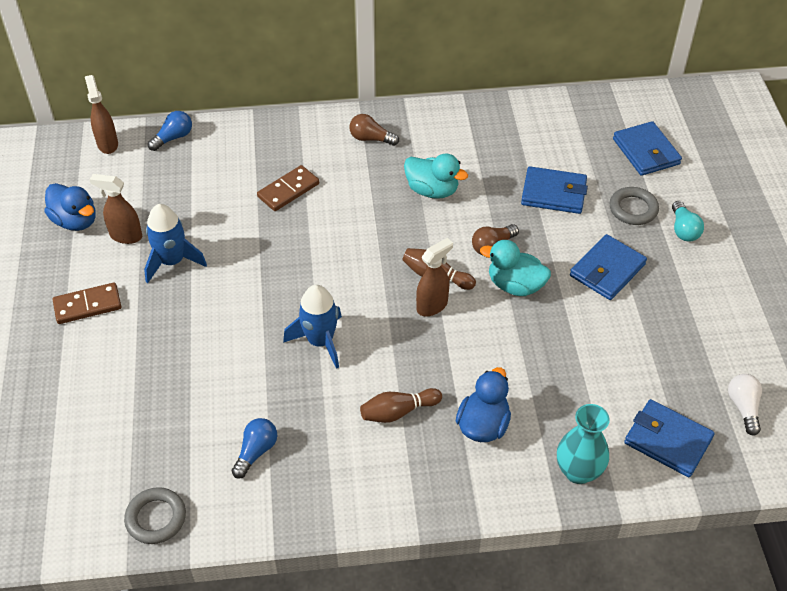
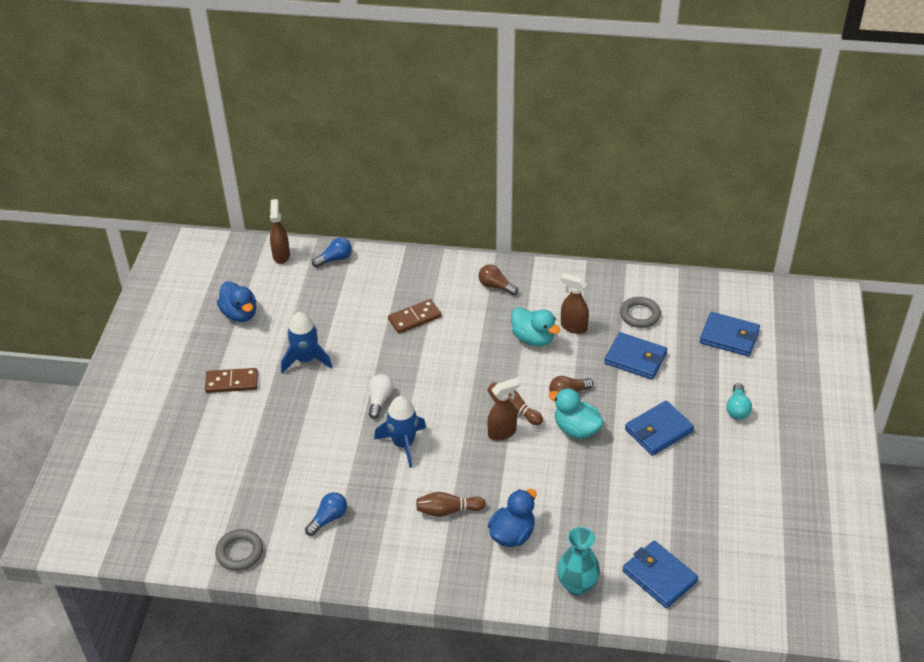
camera: 15 degrees right, 5 degrees down
brown spray bottle [89,174,142,244] -> brown spray bottle moved to [560,273,589,334]
grey ring [610,187,659,225] -> grey ring moved to [620,297,661,328]
blue wallet [613,121,682,176] -> blue wallet turned 60 degrees counterclockwise [700,312,760,357]
white light bulb [728,374,762,436] -> white light bulb moved to [369,374,393,419]

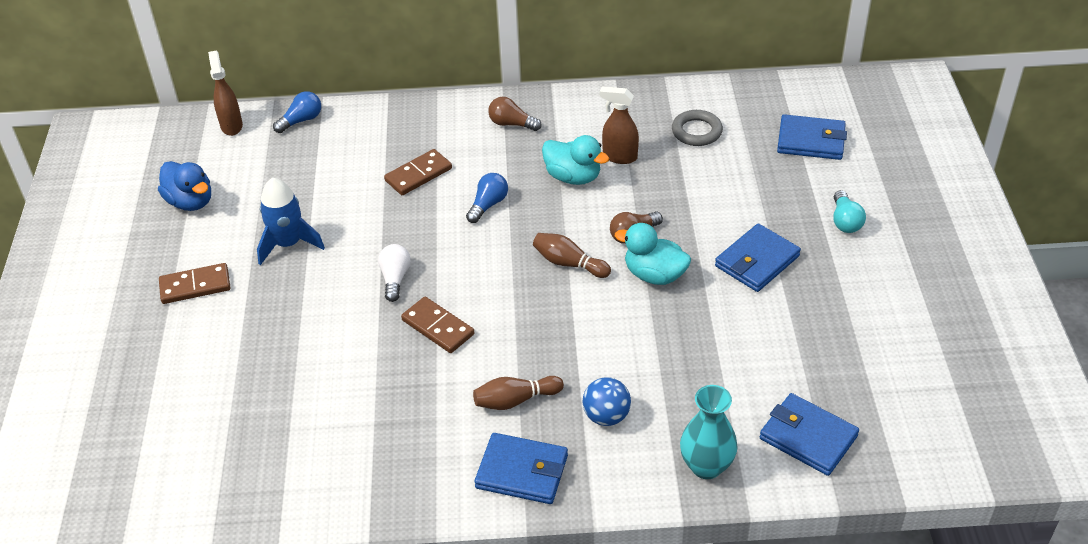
camera: 10 degrees left, 0 degrees up
grey ring [215,529,263,571] -> none
blue light bulb [305,492,347,536] -> blue light bulb moved to [466,173,508,223]
blue rocket [374,396,426,468] -> brown domino [401,297,474,353]
brown spray bottle [488,378,520,441] -> none
blue duck [488,489,537,547] -> blue ball [583,377,631,426]
blue wallet [604,332,667,380] -> blue wallet moved to [474,433,568,504]

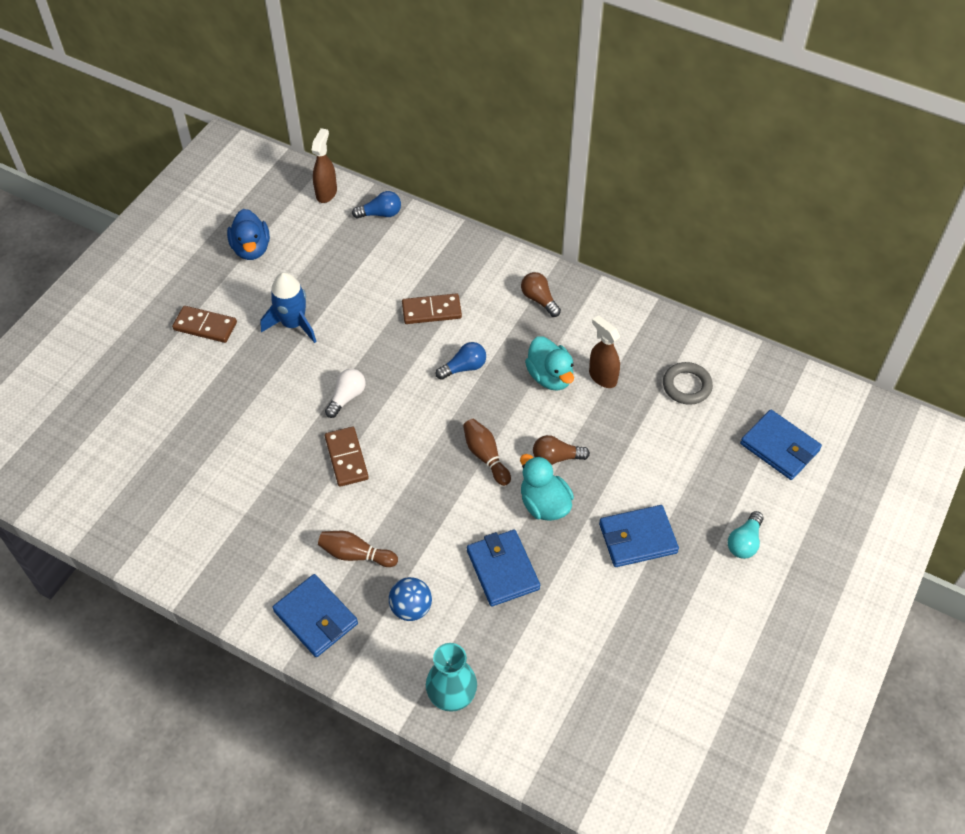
camera: 30 degrees right, 10 degrees up
blue wallet [760,393,859,476] -> blue wallet moved to [467,529,540,607]

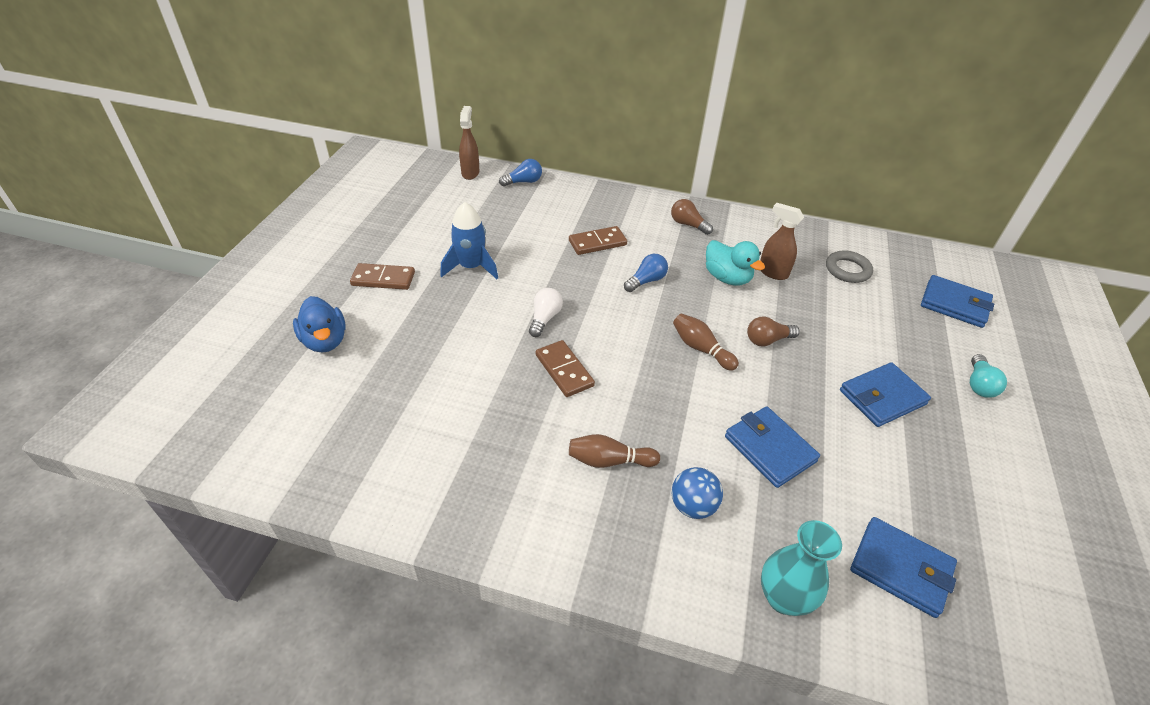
camera: 15 degrees left, 10 degrees down
blue duck [227,209,270,260] -> blue duck moved to [293,296,346,353]
blue wallet [272,574,358,657] -> blue wallet moved to [850,517,957,618]
turquoise duck [520,454,574,521] -> none

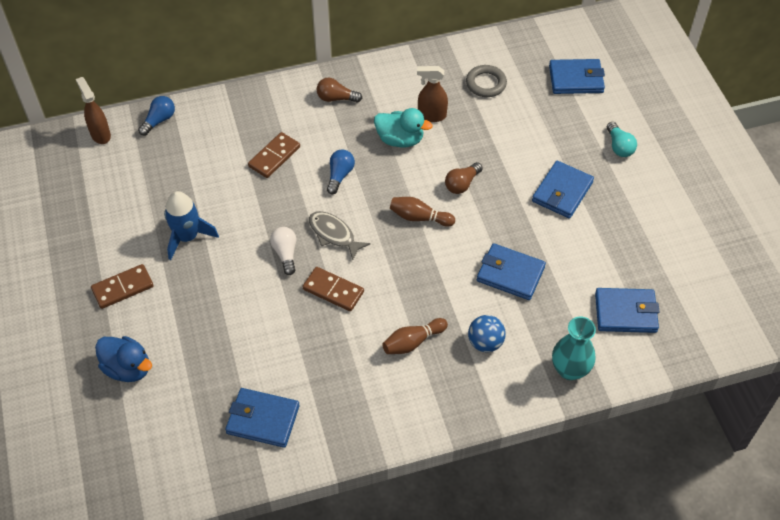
camera: 30 degrees left, 10 degrees up
none -> blue wallet [225,388,300,448]
none -> grey fish [309,211,370,260]

